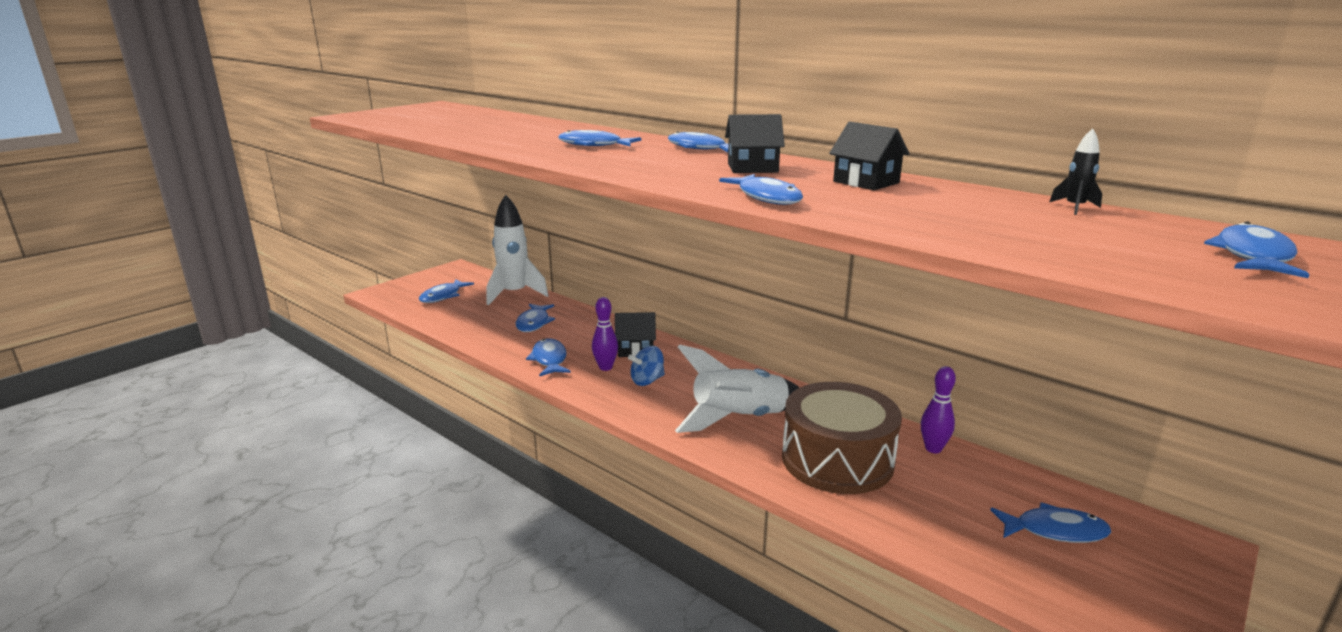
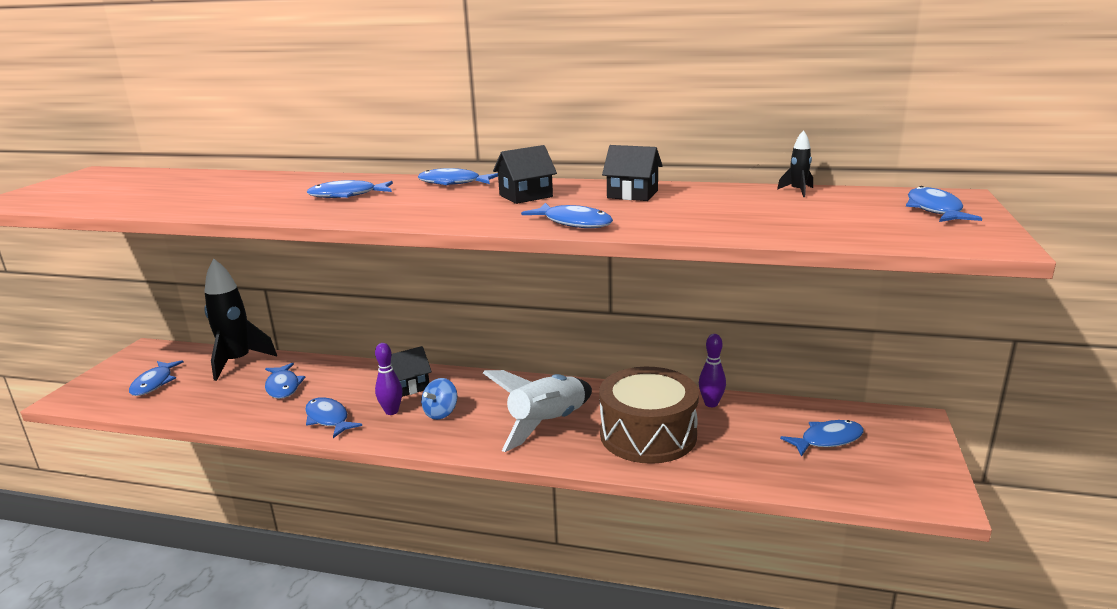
camera: 25 degrees left, 0 degrees up
white rocket [486,195,549,305] -> black rocket [204,259,277,381]

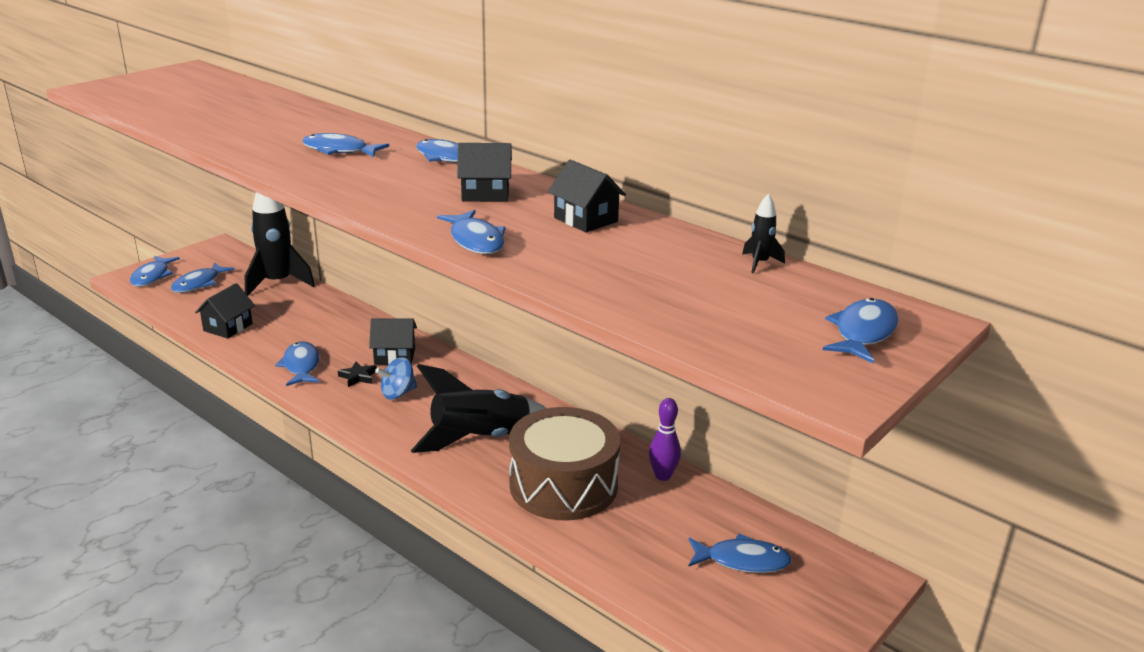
camera: 25 degrees right, 5 degrees up
blue fish [265,363,306,399] -> blue fish moved to [130,256,180,287]
purple bowling pin [375,343,402,415] -> black star [338,361,377,387]
white rocket [483,370,592,452] -> black rocket [411,364,547,453]
none -> black house [195,283,255,339]

